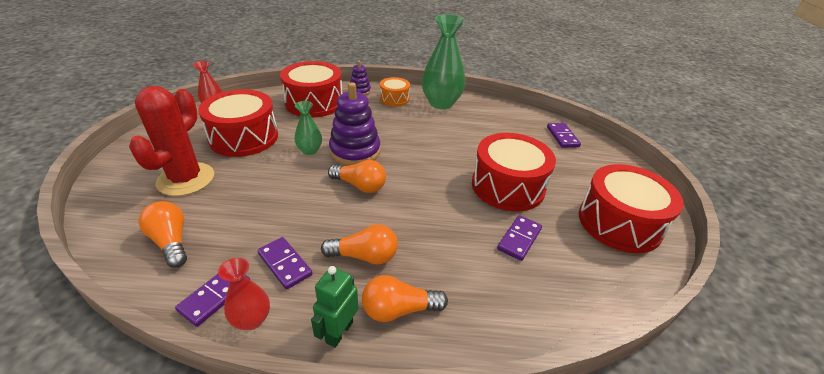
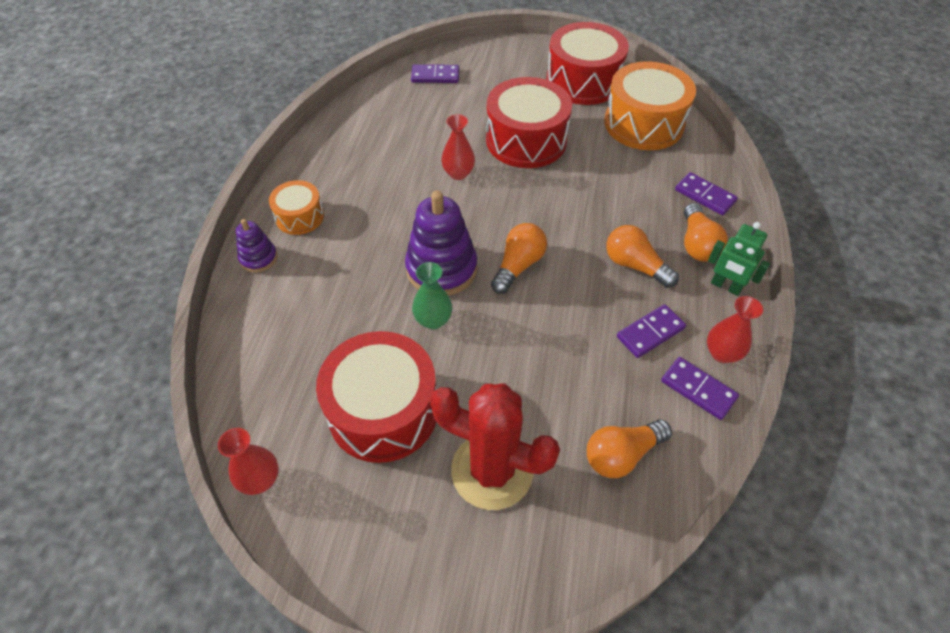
camera: 80 degrees left, 15 degrees up
red drum [280,61,342,118] -> none
orange light bulb [321,224,398,265] -> orange light bulb turned 60 degrees counterclockwise [606,225,679,288]
green vase [422,14,465,109] -> none
purple domino [497,215,542,261] -> purple domino moved to [675,172,738,215]
none -> red vase [441,114,475,180]
none -> orange drum [604,61,696,150]

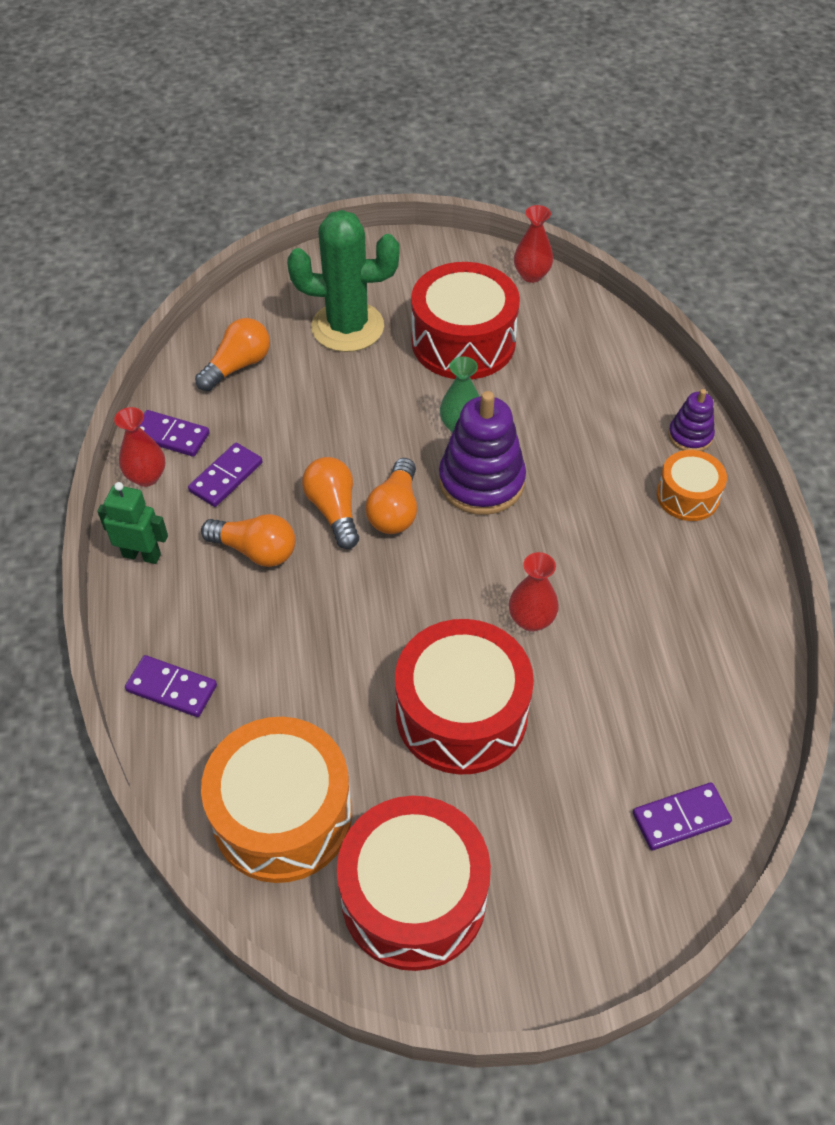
camera: 160 degrees right, 0 degrees up
red cactus [430,384,560,510] -> green cactus [287,210,399,352]
orange light bulb [684,203,728,262] -> orange light bulb moved to [302,457,359,549]

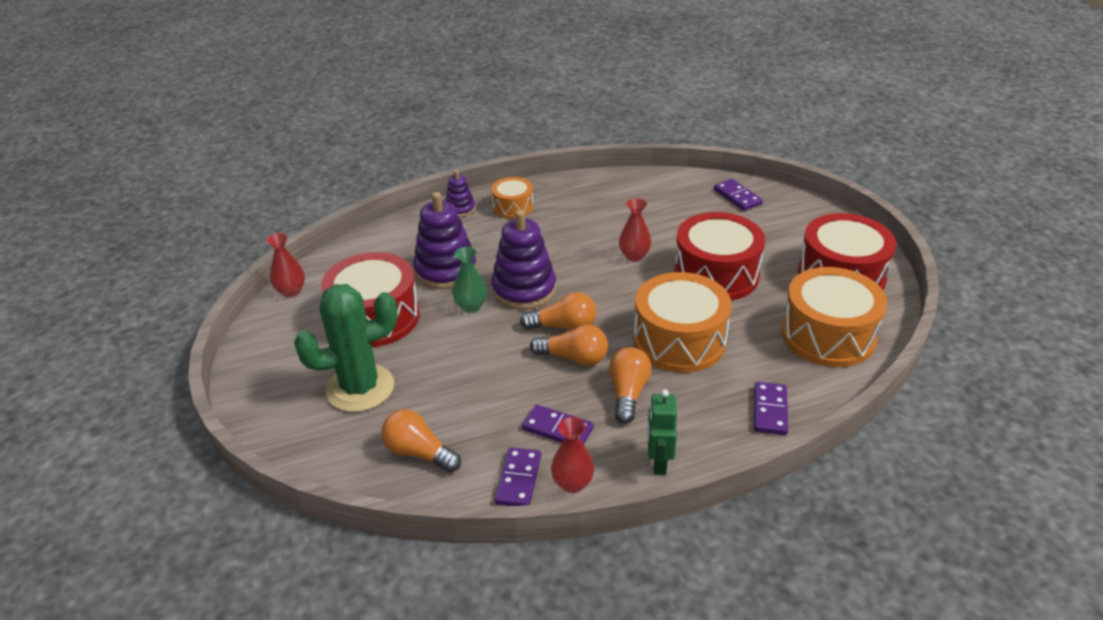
camera: 100 degrees left, 15 degrees down
green cactus [287,210,399,352] -> green cactus turned 75 degrees clockwise [294,284,398,412]
orange light bulb [302,457,359,549] -> orange light bulb turned 135 degrees counterclockwise [530,325,608,366]
none -> purple stacking toy [413,192,477,289]
none -> orange drum [633,272,732,373]

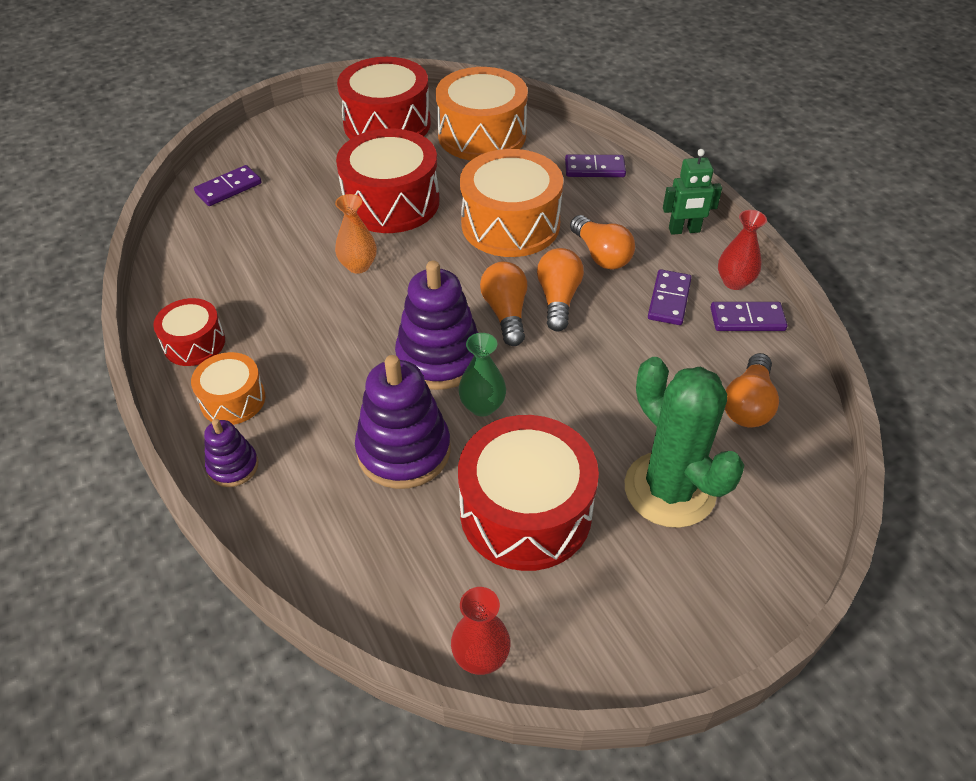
camera: 100 degrees left, 10 degrees up
orange light bulb [609,347,652,424] -> orange light bulb turned 120 degrees counterclockwise [570,215,635,270]
red vase [619,198,651,262] -> orange vase [335,194,377,274]
none -> red drum [153,298,225,366]

